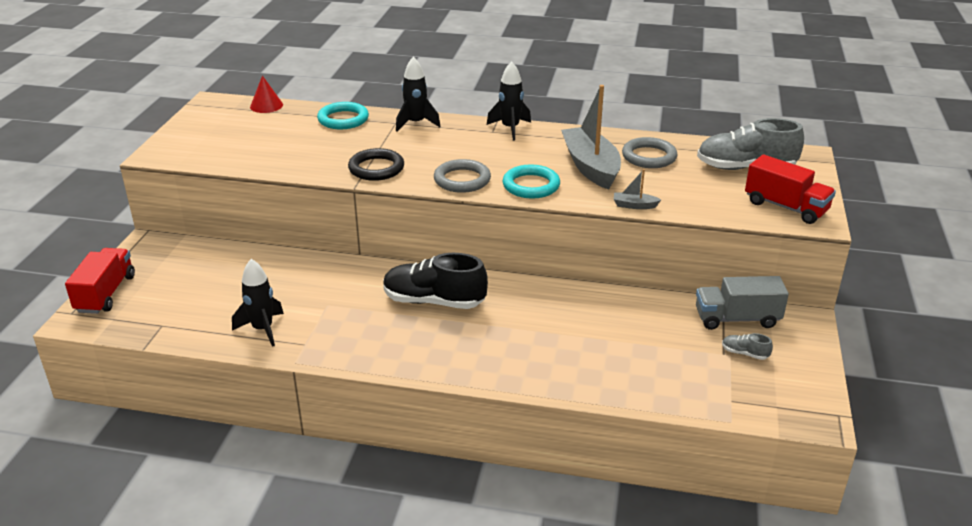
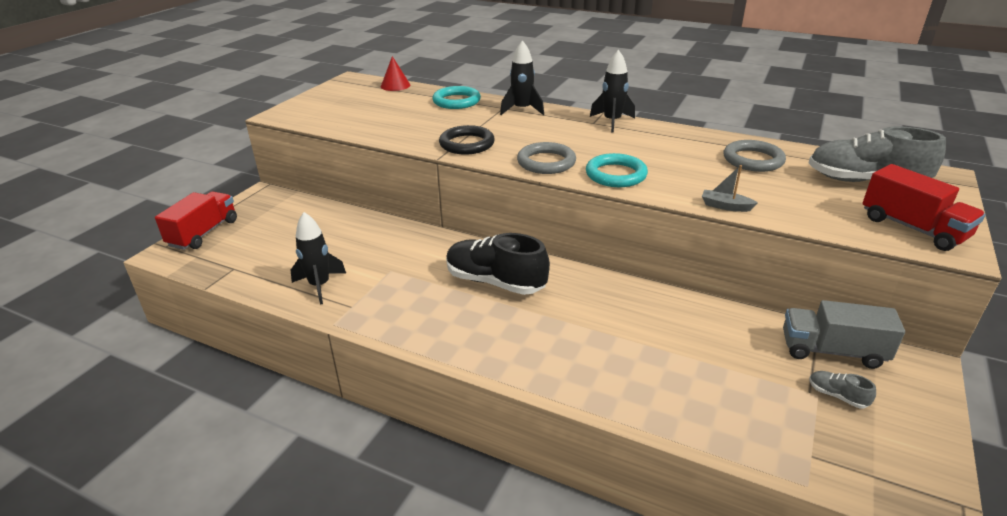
camera: 15 degrees right, 0 degrees up
grey boat [561,85,621,189] -> none

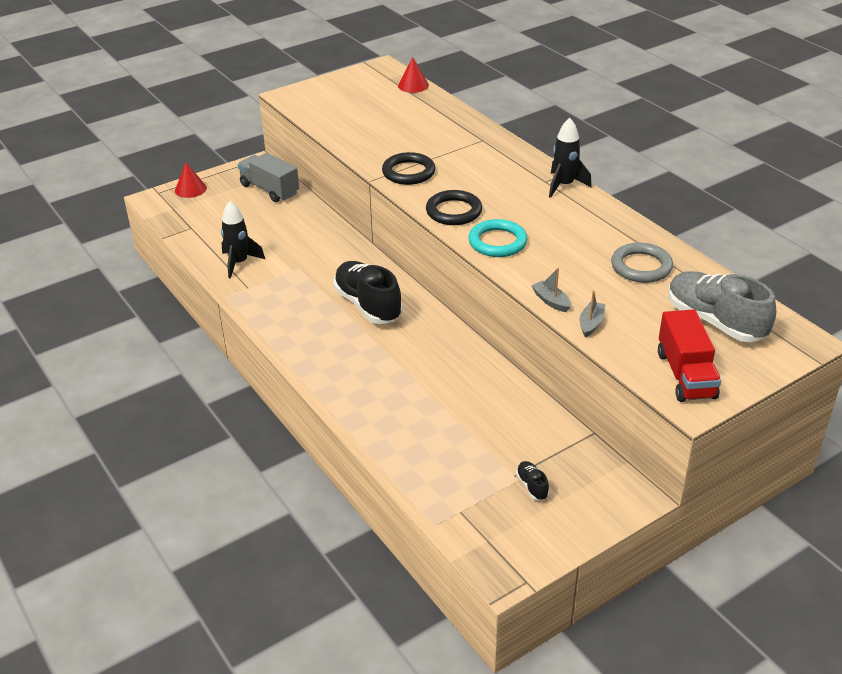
camera: 30 degrees right, 5 degrees up
red truck [155,192,237,250] -> red cone [175,162,207,198]
turquoise ring [432,86,481,109] -> none
black rocket [500,40,544,115] -> none
grey ring [517,142,576,174] -> black ring [426,190,482,225]
grey truck [783,300,905,369] -> grey truck moved to [238,153,299,202]
grey shoe [809,371,876,409] -> black shoe [516,461,549,501]
none -> grey boat [580,290,605,337]

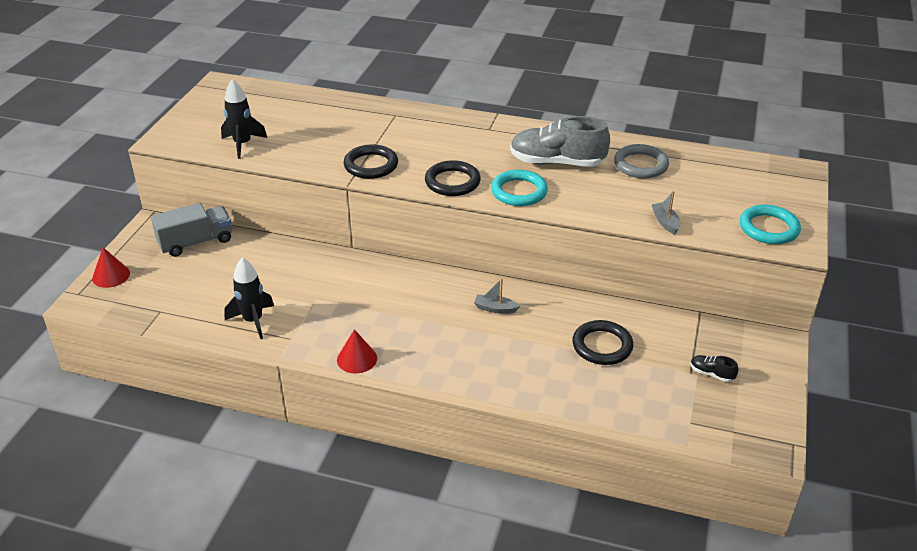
camera: 40 degrees left, 0 degrees up
grey truck [238,153,299,202] -> grey truck turned 150 degrees clockwise [151,203,232,257]
black shoe [333,261,403,324] -> none
red cone [398,57,429,93] -> red cone moved to [337,329,377,373]
grey boat [531,268,571,312] -> grey boat moved to [474,278,520,314]
black rocket [549,118,592,198] -> black rocket moved to [221,79,267,159]
red truck [658,309,721,402] -> turquoise ring [740,205,801,244]
grey shoe [669,271,776,342] -> grey shoe moved to [510,116,610,167]
none -> black ring [572,320,633,365]

